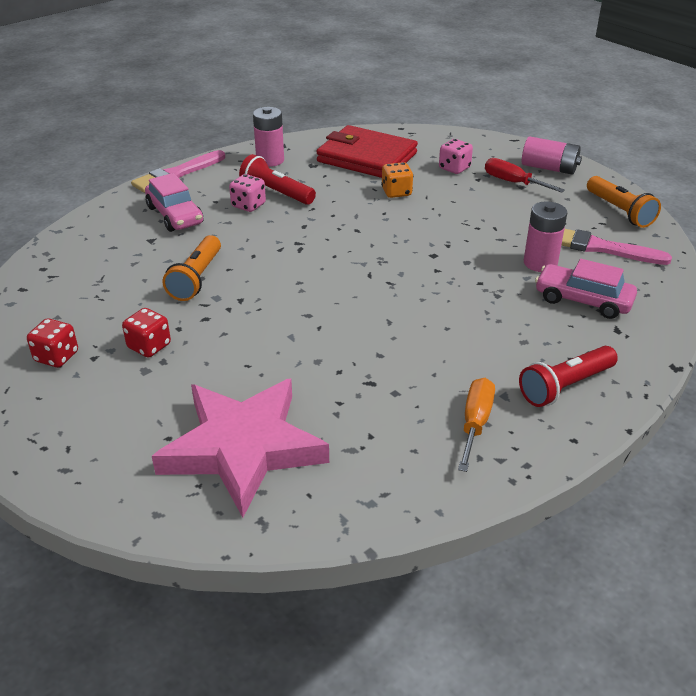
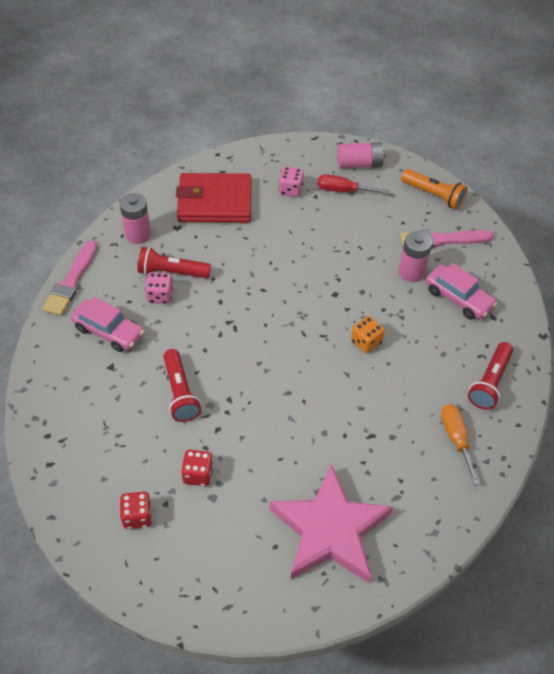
camera: 30 degrees left, 15 degrees up
orange flashlight [162,235,221,301] -> red flashlight [163,349,201,422]
orange dice [381,162,413,198] -> orange dice moved to [351,316,385,353]
pink car [535,259,637,319] -> pink car turned 135 degrees counterclockwise [426,263,497,320]

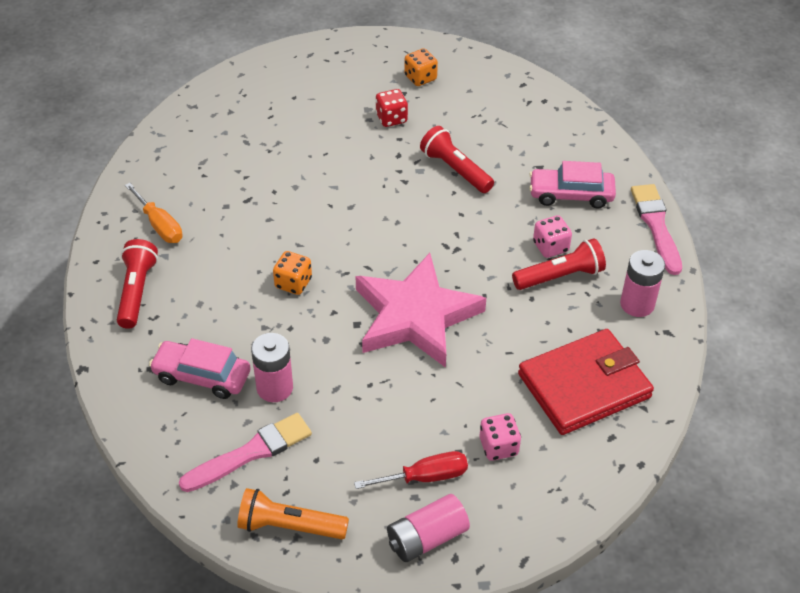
camera: 155 degrees right, 5 degrees down
red dice [120,492,152,529] -> orange dice [404,48,438,86]
pink star [270,464,393,583] -> pink star moved to [356,253,486,368]

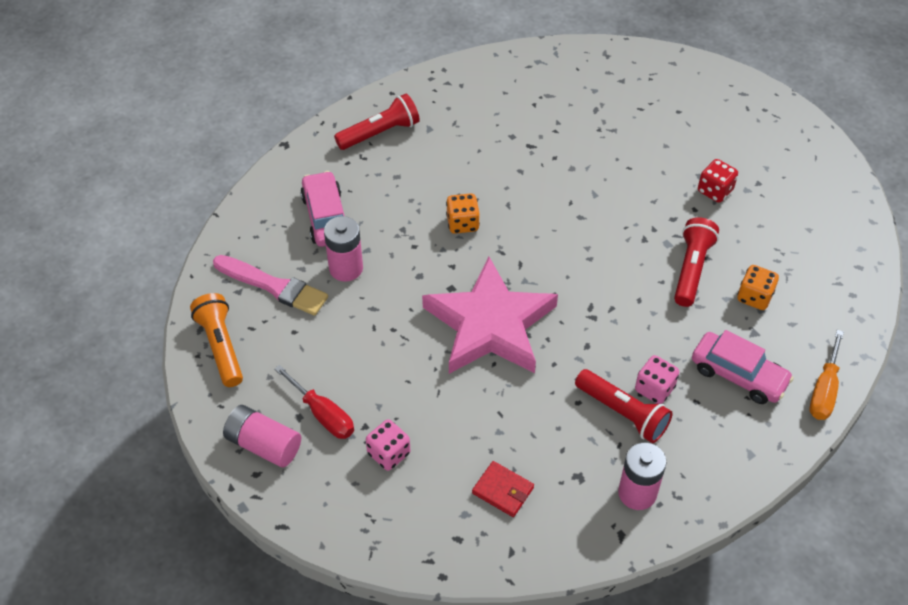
camera: 60 degrees right, 5 degrees up
orange screwdriver [125,183,182,243] -> orange screwdriver moved to [810,330,844,420]
orange dice [404,48,438,86] -> orange dice moved to [737,265,779,310]
red wallet [518,329,654,435] -> red wallet [472,461,534,517], size x0.44
pink car [529,161,616,209] -> pink car turned 150 degrees clockwise [692,330,794,404]
pink brush [631,184,682,275] -> none

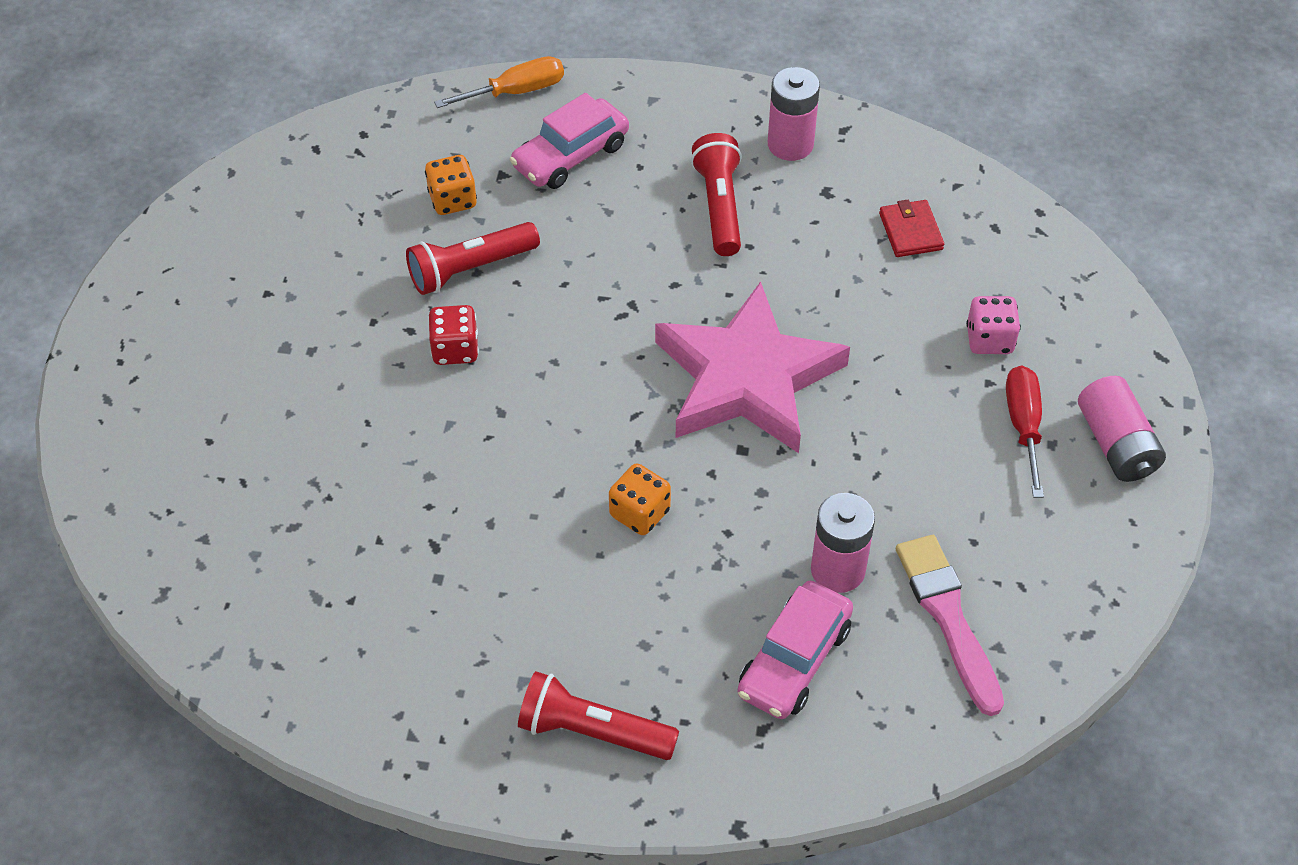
camera: 135 degrees left, 0 degrees up
orange flashlight [190,293,243,387] -> none
pink dice [635,355,679,404] -> none
pink car [692,330,794,404] -> pink car turned 120 degrees counterclockwise [510,93,629,189]
red dice [698,159,738,203] -> red dice moved to [428,305,479,365]

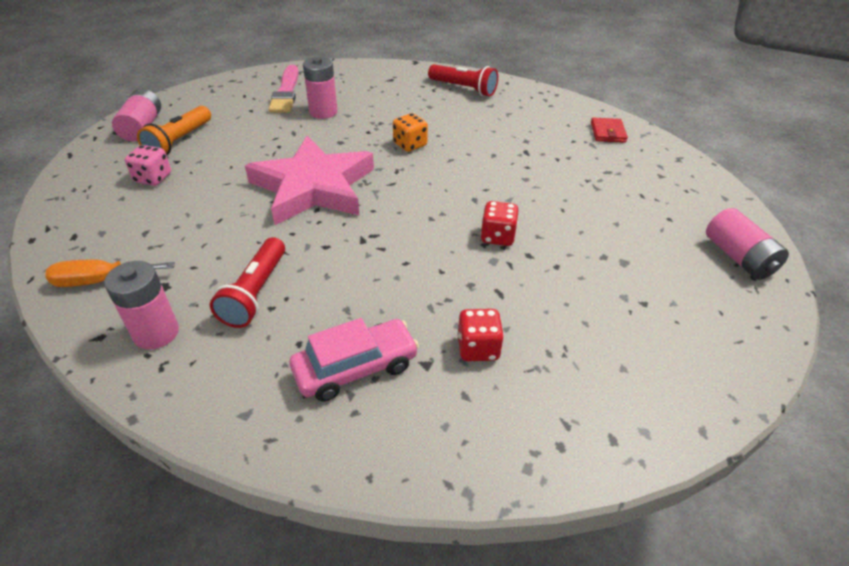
camera: 165 degrees left, 10 degrees down
red flashlight [406,222,540,295] -> none
orange dice [425,155,477,215] -> red dice [457,309,504,361]
orange screwdriver [434,56,564,108] -> orange screwdriver moved to [46,260,175,287]
pink car [738,581,853,719] -> none
red wallet [879,199,944,257] -> red wallet moved to [591,118,628,143]
red screwdriver [1006,366,1044,498] -> orange flashlight [137,106,211,155]
none -> pink battery [706,208,789,280]

